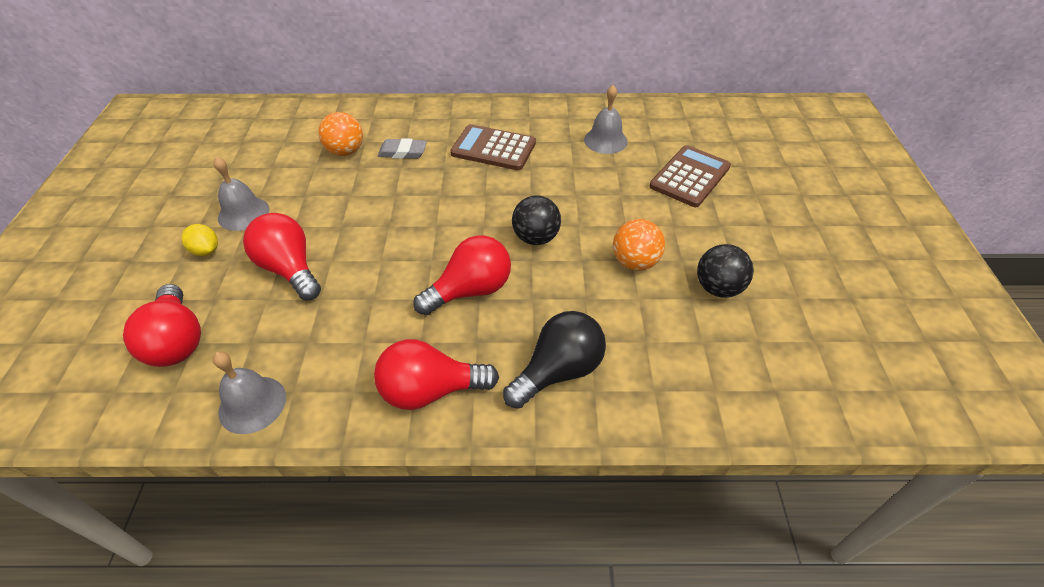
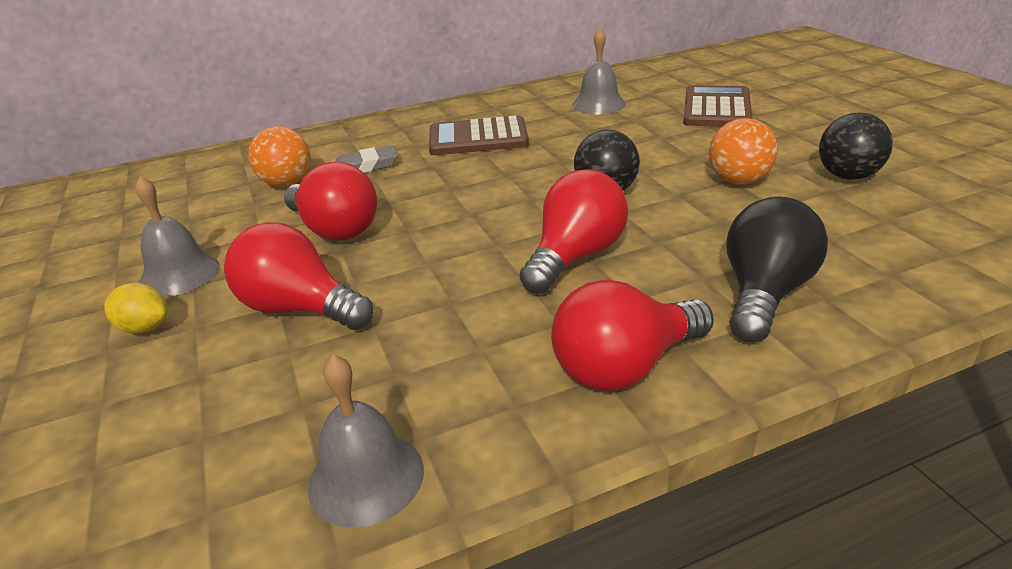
camera: 20 degrees left, 15 degrees down
red light bulb [123,284,201,367] -> red light bulb moved to [284,162,377,241]

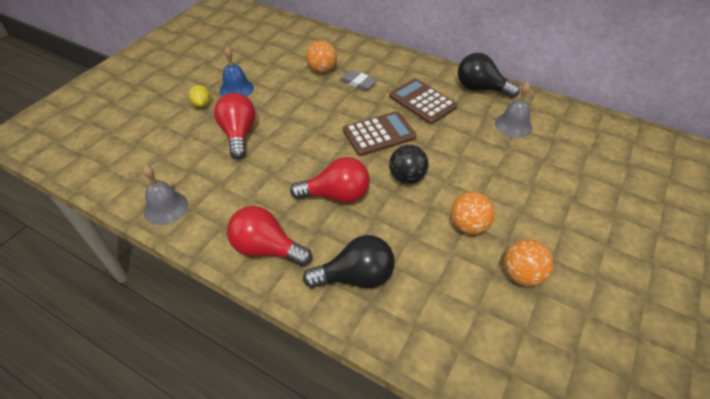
camera: 50 degrees right, 15 degrees up
grey bell [135,176,220,297] -> blue bell [219,47,254,97]
red light bulb [284,162,377,241] -> none
brown calculator [683,85,753,127] -> brown calculator moved to [343,111,417,156]
black ball [819,113,893,180] -> orange ball [504,239,553,286]
none -> black light bulb [458,53,520,98]

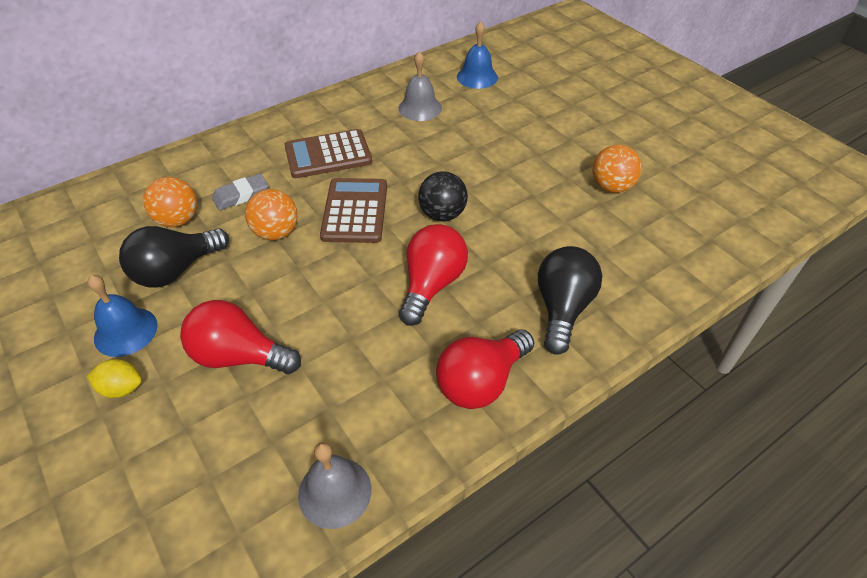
camera: 65 degrees left, 0 degrees up
orange ball [451,192,495,235] -> orange ball moved to [245,189,298,240]
black light bulb [458,53,520,98] -> black light bulb moved to [119,226,229,288]
none -> blue bell [457,21,498,89]

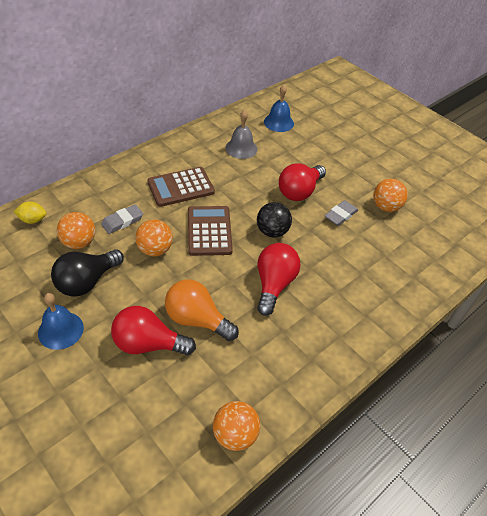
camera: 10 degrees left, 0 degrees up
yellow lemon [87,359,142,398] -> yellow lemon moved to [14,201,46,224]
grey bell [298,442,372,529] -> orange ball [213,401,260,451]
red light bulb [436,329,534,409] -> red light bulb moved to [279,163,326,201]
black light bulb [538,246,602,355] -> none
none -> orange light bulb [165,280,239,341]
none -> grey eraser [324,200,358,226]

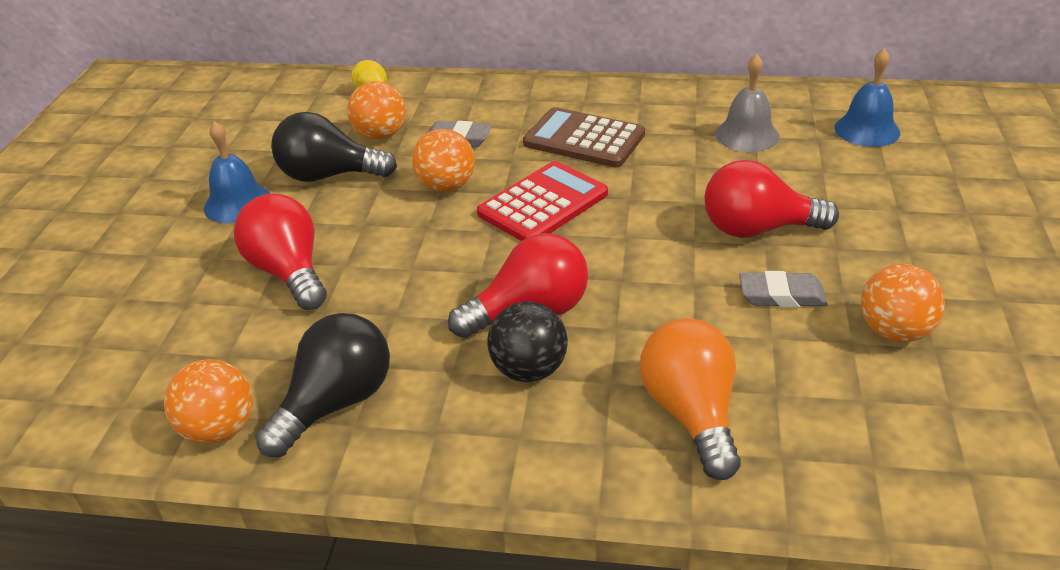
camera: 55 degrees right, 10 degrees down
orange light bulb [165,280,239,341] -> orange light bulb moved to [640,318,741,480]
brown calculator [188,206,233,256] -> red calculator [477,161,608,241]
black ball [257,202,292,237] -> black ball moved to [487,302,568,382]
none -> black light bulb [255,313,390,457]

